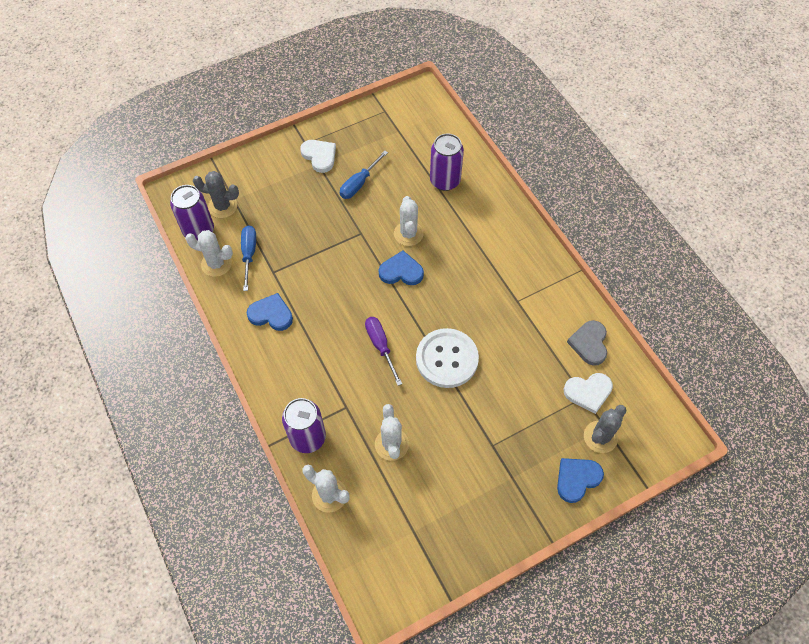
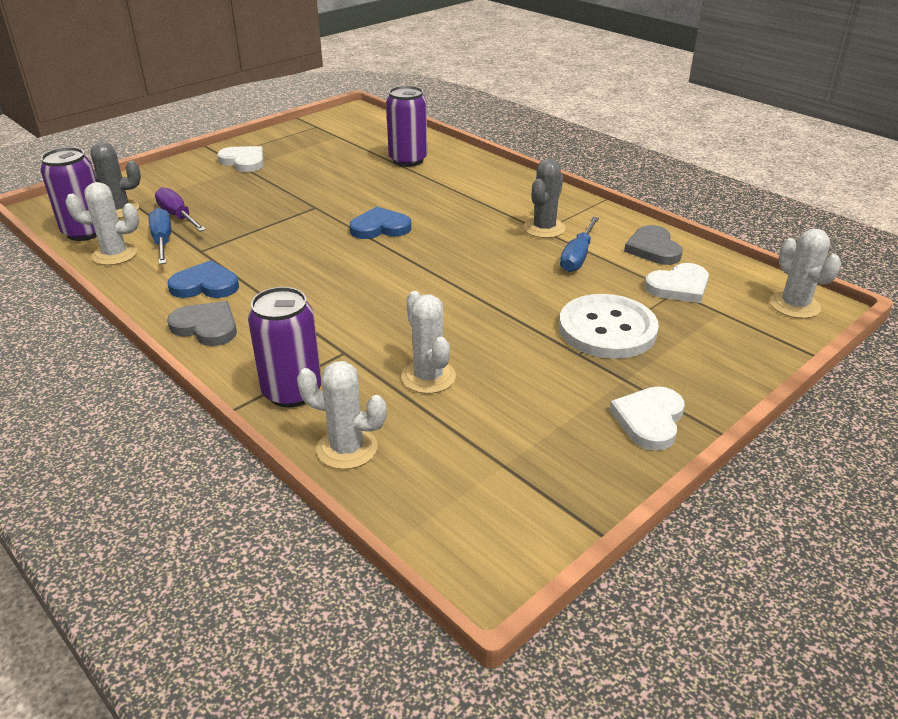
camera: 15 degrees left, 25 degrees down
blue screwdriver [340,151,388,199] -> blue screwdriver moved to [560,217,599,272]
purple screwdriver [365,317,402,386] -> purple screwdriver moved to [155,187,206,232]
white cactus [394,196,424,246] -> white cactus moved to [770,229,841,319]
white button [416,328,479,388] -> white button moved to [559,294,659,359]
blue heart [557,458,604,503] -> none
grey cactus [584,405,627,453] -> grey cactus moved to [524,159,565,238]
none -> grey heart [167,301,237,346]
none -> white heart [609,386,685,451]

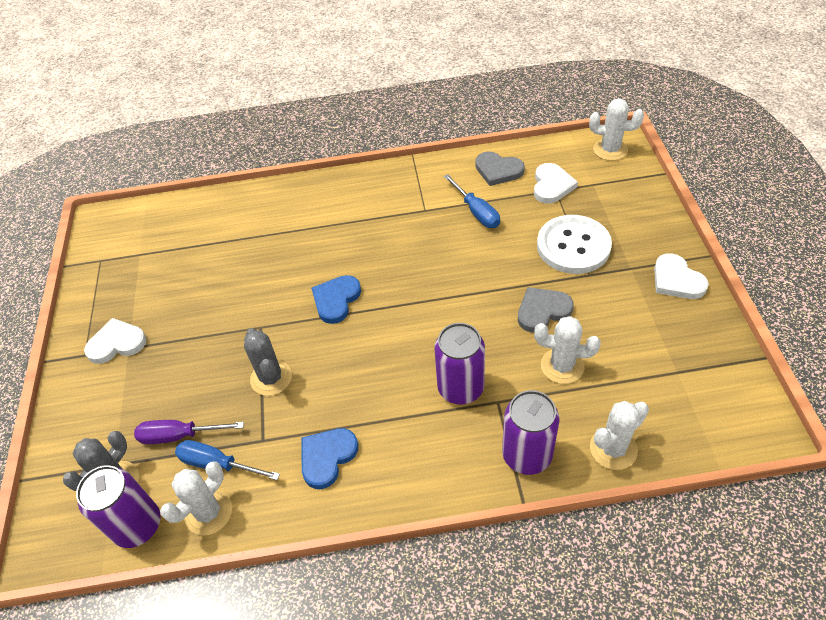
camera: 50 degrees left, 15 degrees up
grey heart [167,301,237,346] -> grey heart moved to [518,287,574,332]
purple can [386,86,427,167] -> purple can moved to [434,323,485,404]
grey cactus [524,159,565,238] -> grey cactus moved to [244,328,292,396]

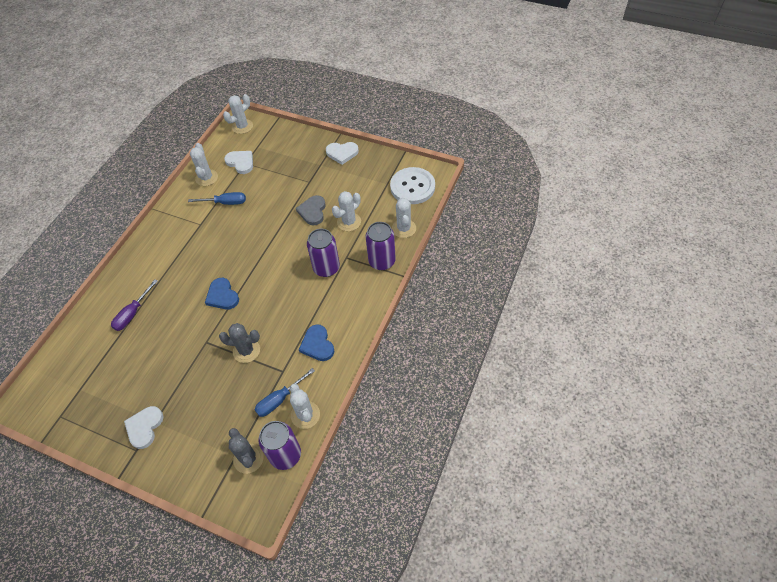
camera: 60 degrees left, 5 degrees up
purple screwdriver [134,420,244,444] -> purple screwdriver moved to [111,280,158,331]
grey heart [475,151,525,186] -> white cactus [190,143,218,186]
white button [537,215,612,274] -> white button moved to [390,167,435,204]

